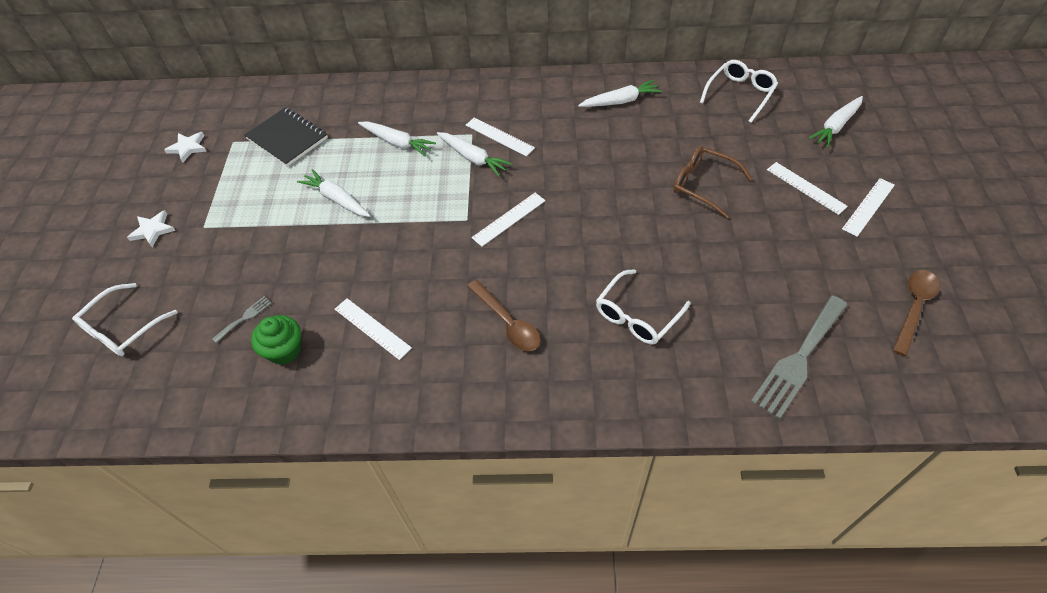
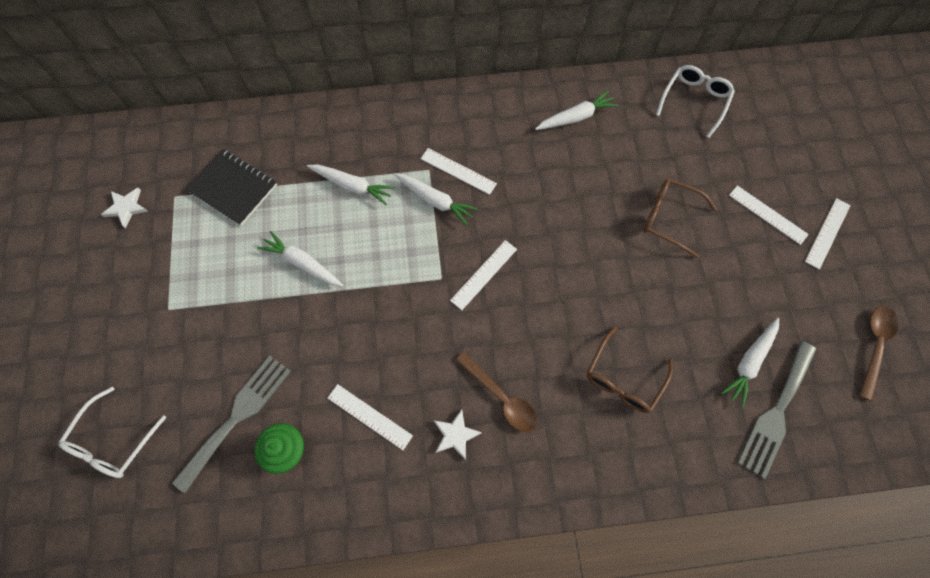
camera: 10 degrees left, 15 degrees up
white star [127,210,176,247] -> white star moved to [434,409,482,460]
grey fork [212,296,272,343] -> grey fork [172,355,291,493], size x2.27
white glasses [596,269,691,344] -> brown glasses [586,326,673,413]
white carrot [808,96,863,148] -> white carrot moved to [721,318,779,407]

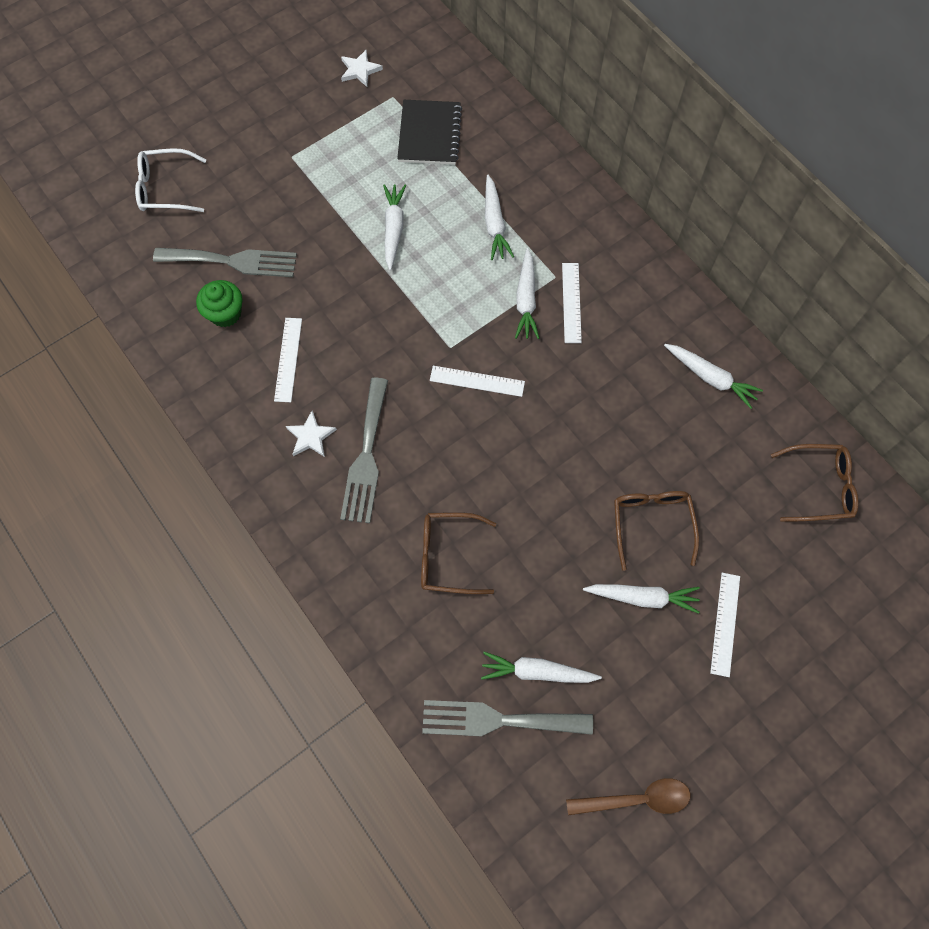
camera: 60 degrees right, 0 degrees up
brown spoon [456,352,538,432] -> grey fork [340,378,388,523]
white glasses [656,65,735,138] -> brown glasses [771,444,859,522]
white ruler [805,198,851,269] -> none
none -> white carrot [583,584,700,614]

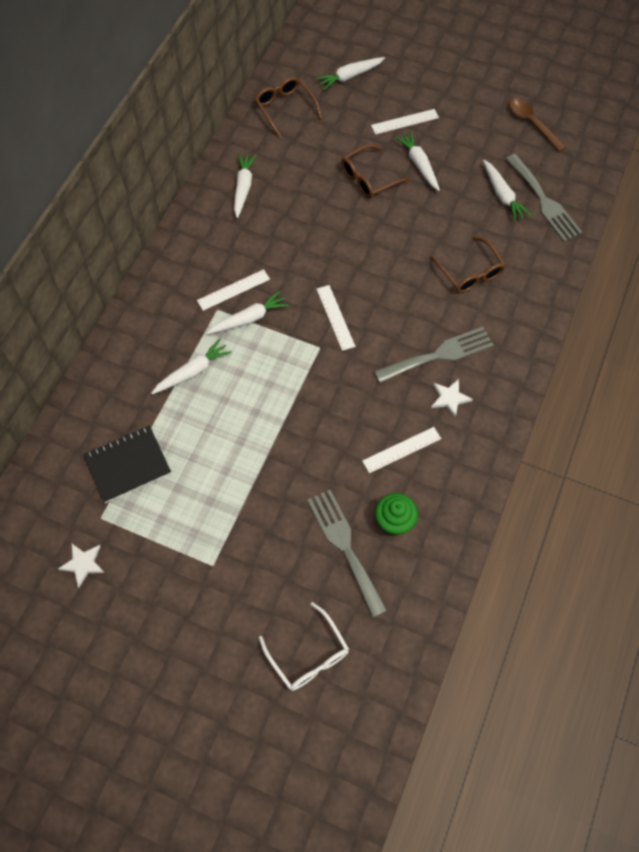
camera: 120 degrees left, 5 degrees down
white carrot [383,184,406,271] -> white carrot moved to [316,57,385,90]

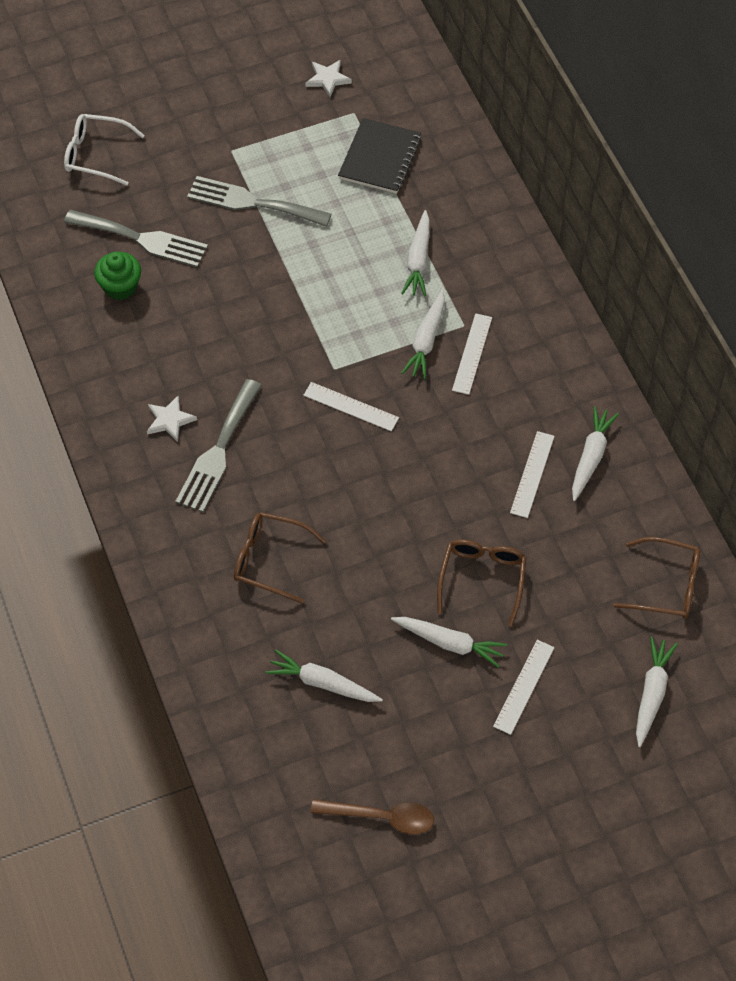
camera: 135 degrees right, 5 degrees down
white carrot [234,153,256,218] -> white carrot turned 120 degrees counterclockwise [572,406,619,501]
white ruler [362,427,441,473] -> white ruler moved to [510,431,555,518]
grey fork [506,154,582,242] -> grey fork moved to [187,176,332,227]

